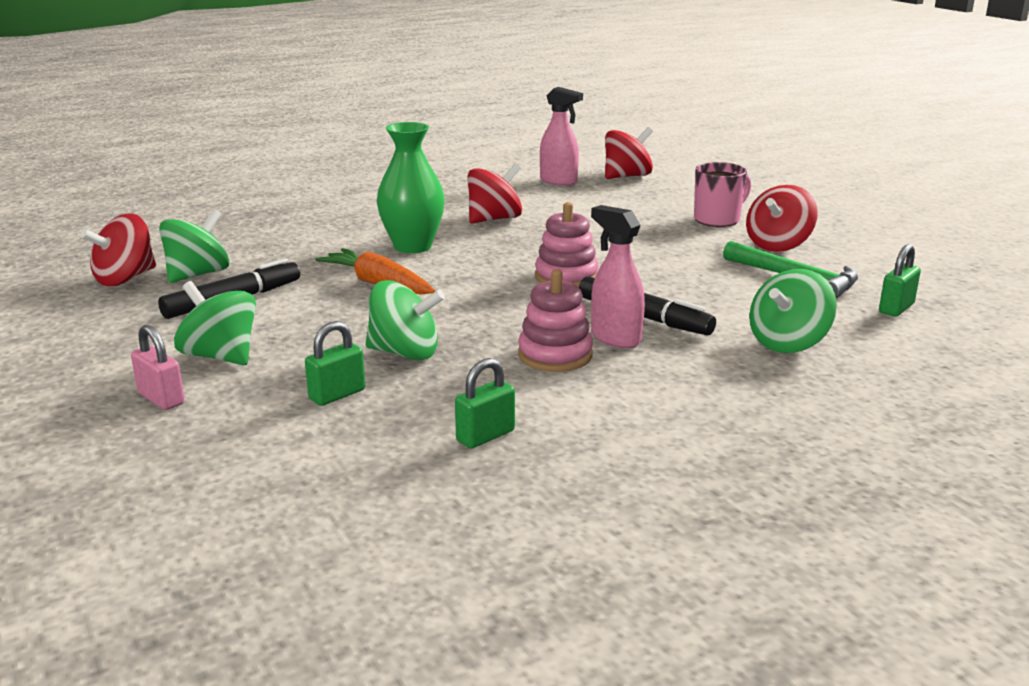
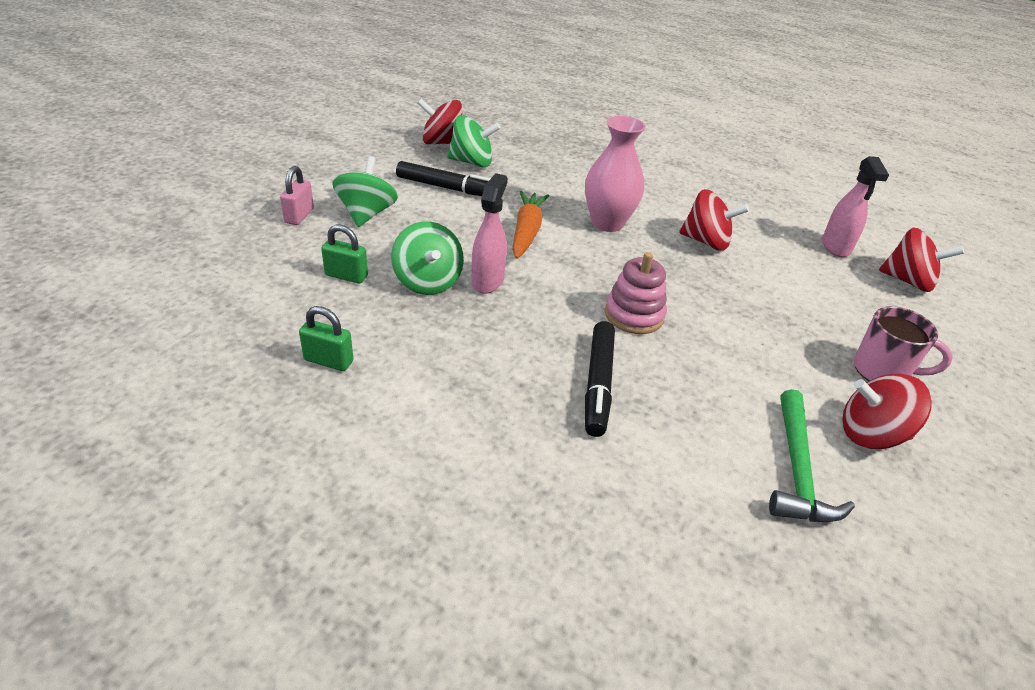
camera: 55 degrees right, 15 degrees up
green vase [377,122,445,253] -> pink vase [585,116,646,232]
pink stacking toy [518,269,593,372] -> none
pink spray bottle [591,205,645,348] -> pink spray bottle moved to [471,173,508,294]
green spinning top [749,269,837,353] -> none
green padlock [879,244,921,317] -> none

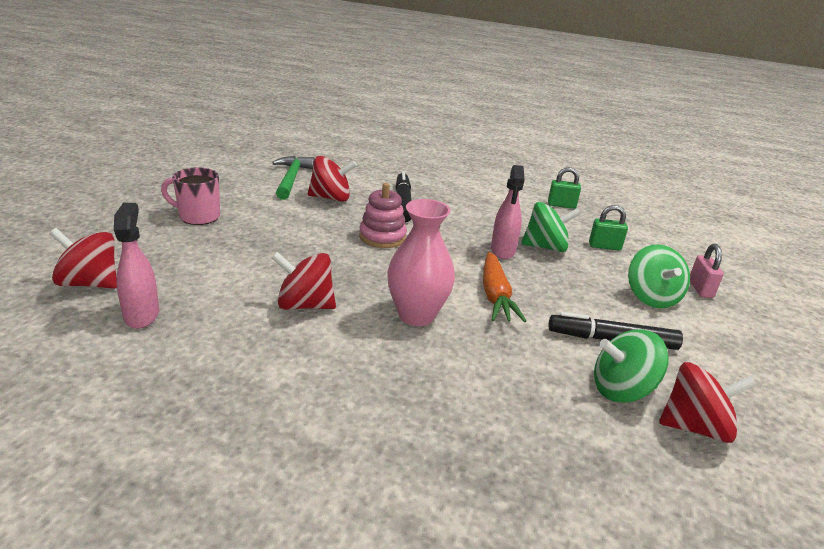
camera: 170 degrees right, 10 degrees down
green spinning top [391,221,464,295] -> green spinning top turned 120 degrees clockwise [521,202,581,252]
red spinning top [843,373,932,449] -> red spinning top moved to [308,156,357,202]

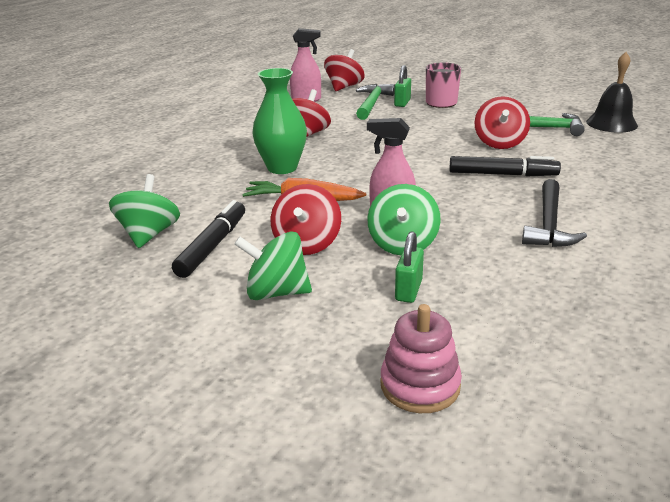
camera: 105 degrees right, 0 degrees up
pink stacking toy [359,183,407,248] -> pink stacking toy moved to [380,304,462,413]
pink vase [387,199,455,326] -> green vase [252,68,307,174]
green padlock [548,167,581,209] -> green padlock moved to [394,65,411,107]
red spinning top [659,362,757,443] -> red spinning top moved to [271,184,341,255]
pink padlock [690,244,724,298] -> none
none -> green hammer [356,84,395,120]
none -> black hammer [522,179,587,247]
none -> black bell [586,52,638,133]

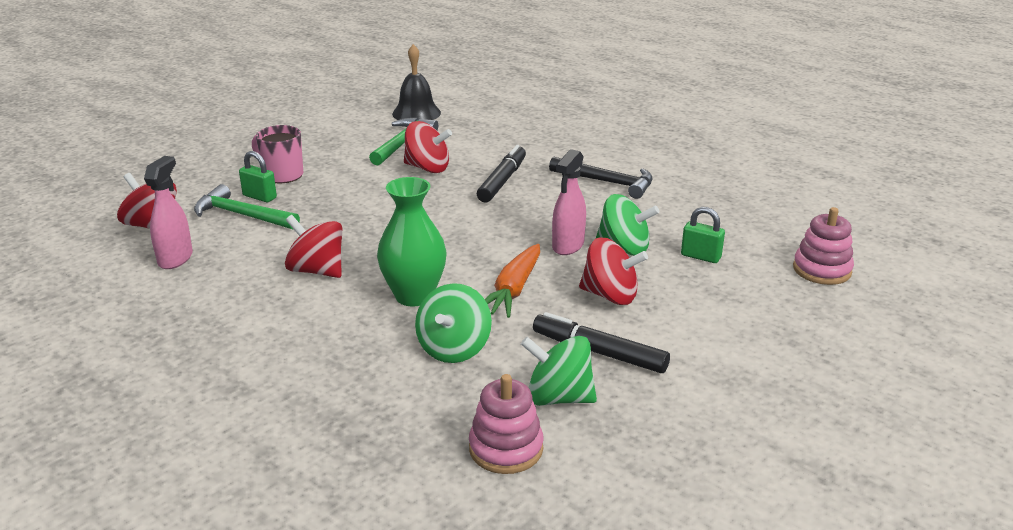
camera: 80 degrees left, 0 degrees up
green spinning top [234,231,312,300] -> green spinning top moved to [415,283,492,363]
none -> pink stacking toy [469,374,544,474]

